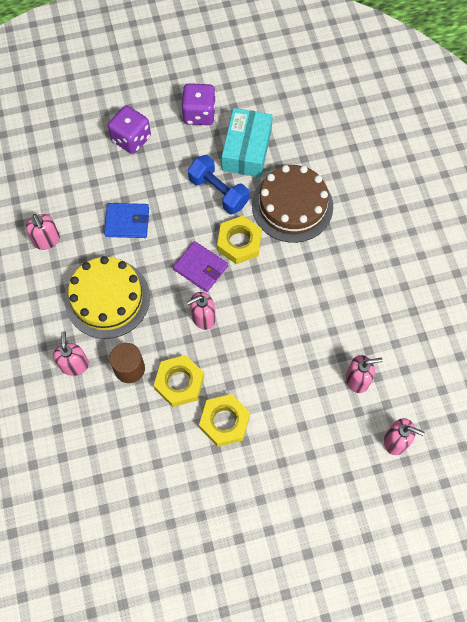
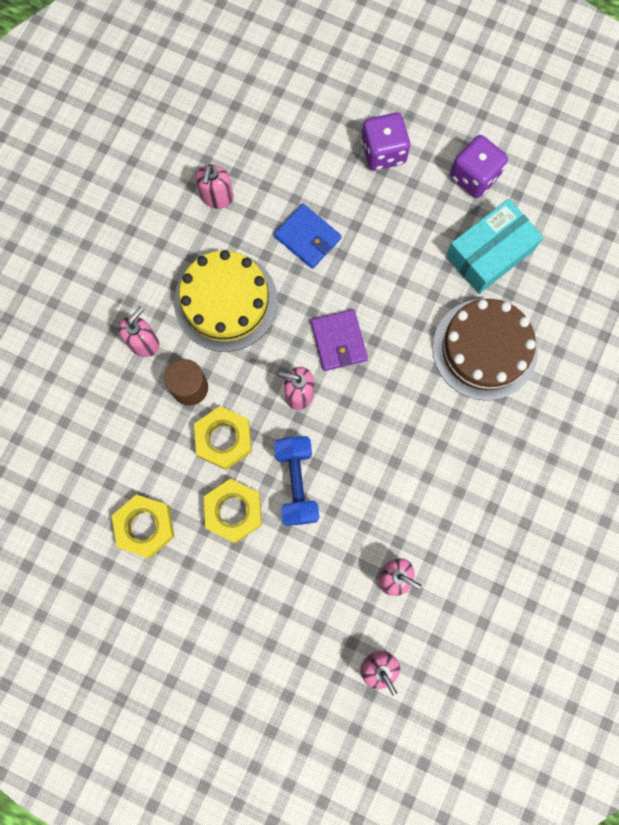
camera: 40 degrees right, 10 degrees up
blue dumbbell [188,155,249,214] -> blue dumbbell moved to [274,436,319,526]
yellow nut [217,216,262,264] -> yellow nut moved to [112,494,175,558]

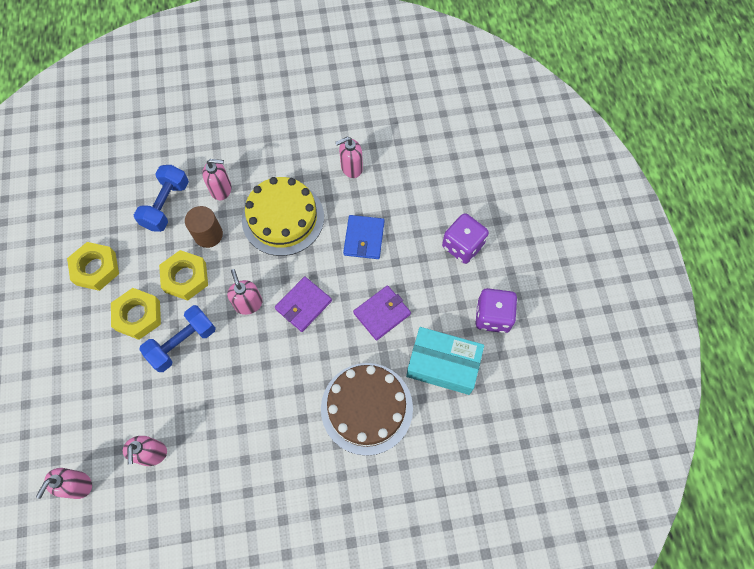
camera: 55 degrees right, 10 degrees down
none -> blue dumbbell [134,165,189,232]
none -> purple wallet [353,285,411,341]

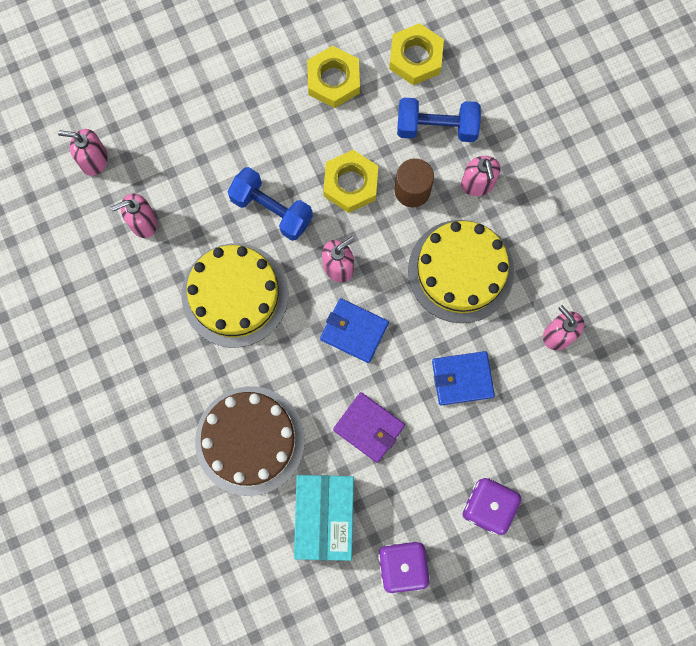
camera: 75 degrees right, 10 degrees up
yellow nut [111,288,161,340] -> yellow nut moved to [389,23,444,85]
purple wallet [275,276,332,332] -> blue wallet [320,298,389,363]
none -> yellow cake [182,243,288,347]

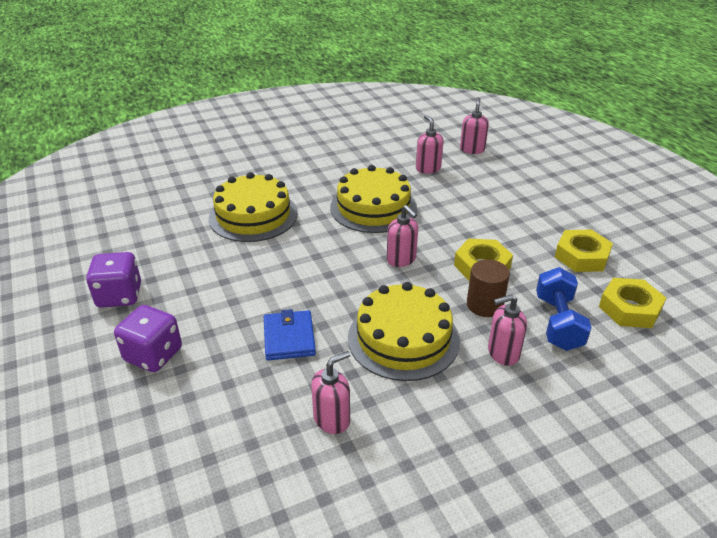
camera: 90 degrees right, 40 degrees down
brown cake [195,386,305,496] -> yellow cake [209,172,298,242]
blue dumbbell [227,167,313,241] -> none
turquoise box [294,475,354,561] -> none
blue wallet [320,298,389,363] -> none
purple wallet [333,392,405,463] -> none

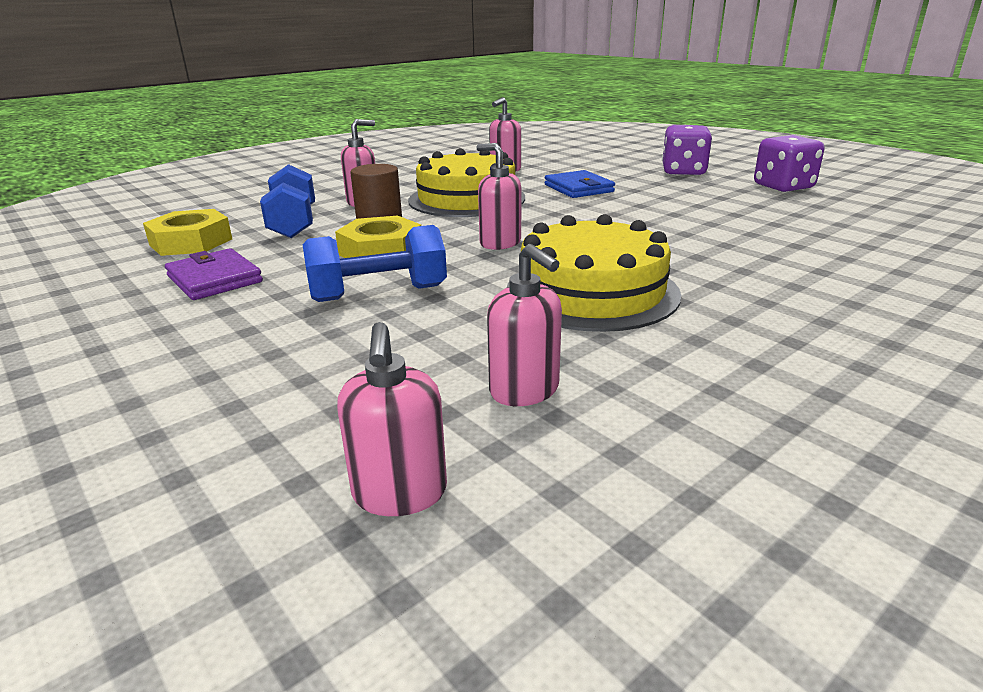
camera: 165 degrees right, 10 degrees down
yellow cake [209,172,298,242] -> none
yellow nut [555,230,613,272] -> purple wallet [165,248,263,300]
none -> blue dumbbell [302,225,447,302]

